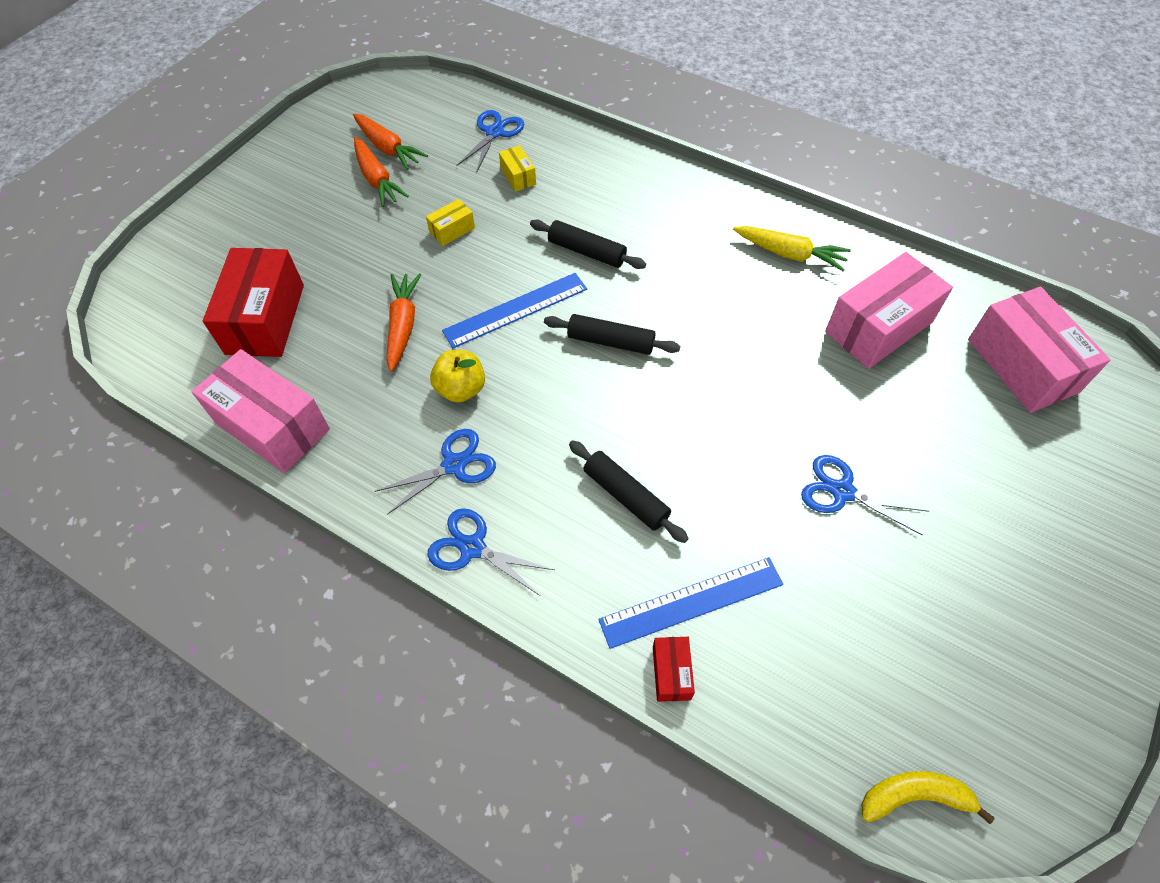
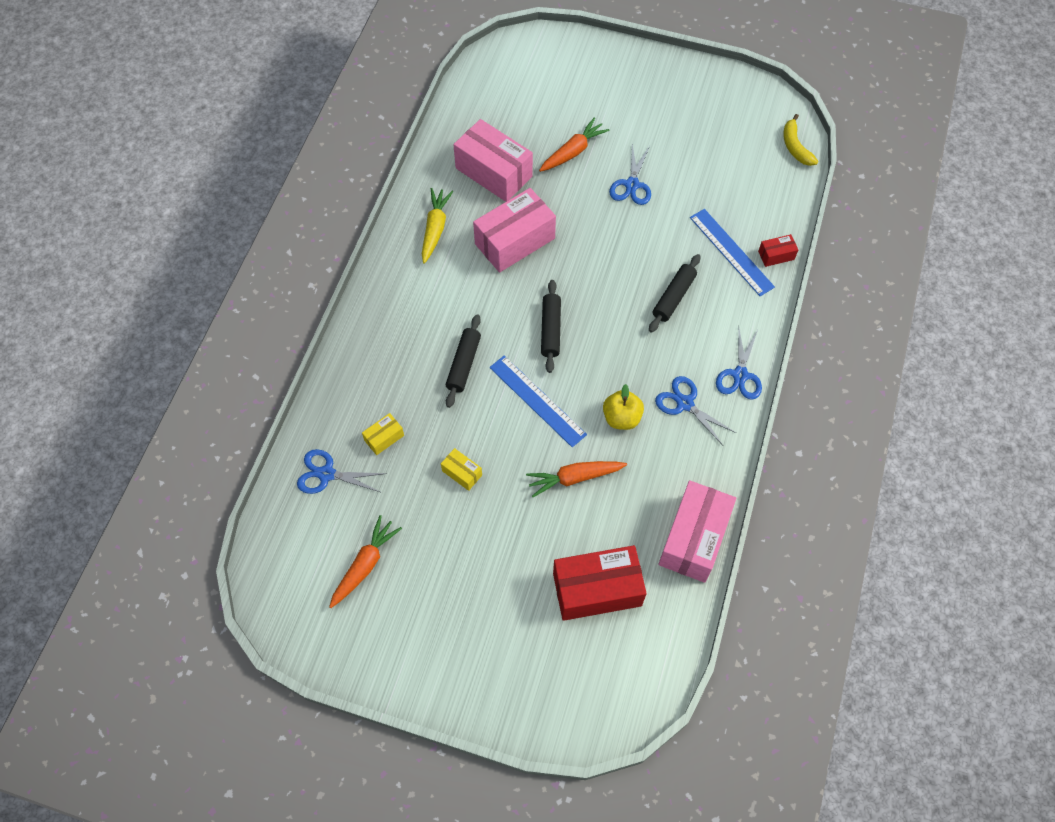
camera: 105 degrees left, 5 degrees up
orange carrot [354,137,409,207] -> orange carrot moved to [539,118,610,172]
pink box [968,287,1110,413] -> pink box moved to [473,188,556,273]

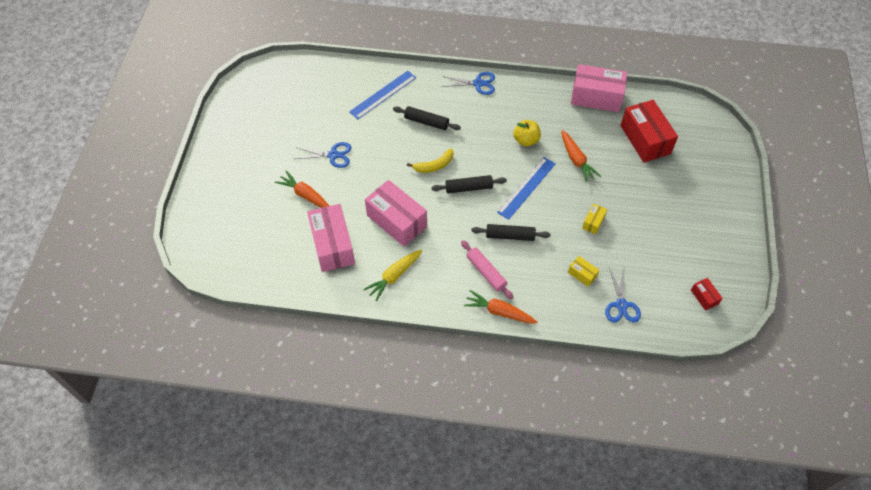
camera: 100 degrees left, 5 degrees down
orange carrot [329,515,402,608] -> orange carrot moved to [464,290,537,323]
yellow carrot [422,188,453,264] -> yellow carrot turned 45 degrees counterclockwise [363,249,422,301]
pink box [453,119,533,202] -> pink box turned 45 degrees counterclockwise [307,204,355,272]
blue scissors [655,376,736,445] -> none
red box [758,234,798,267] -> red box moved to [691,278,723,311]
yellow banana [783,114,818,166] -> yellow banana moved to [407,148,454,173]
none -> pink rolling pin [461,240,514,299]

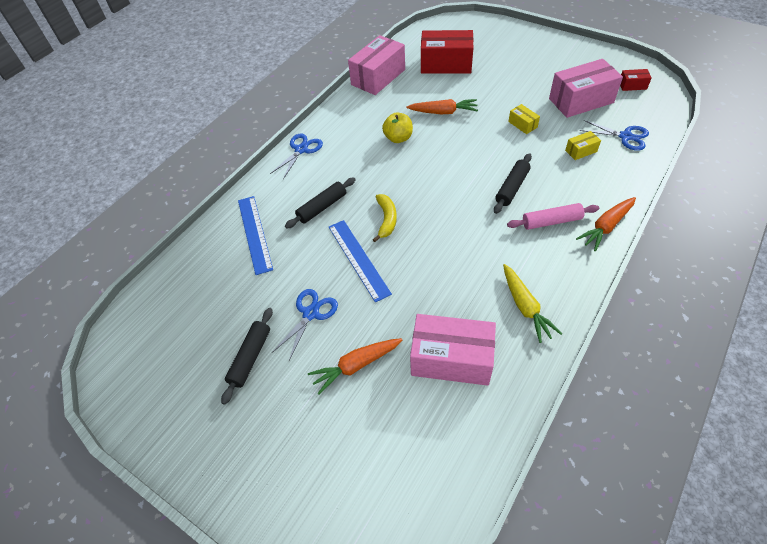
camera: 60 degrees left, 5 degrees down
pink box [365,180,427,247] -> pink box moved to [549,59,623,118]
black rolling pin [431,175,507,193] -> black rolling pin moved to [221,308,273,405]
blue ruler [497,157,556,220] -> blue ruler moved to [329,220,392,302]

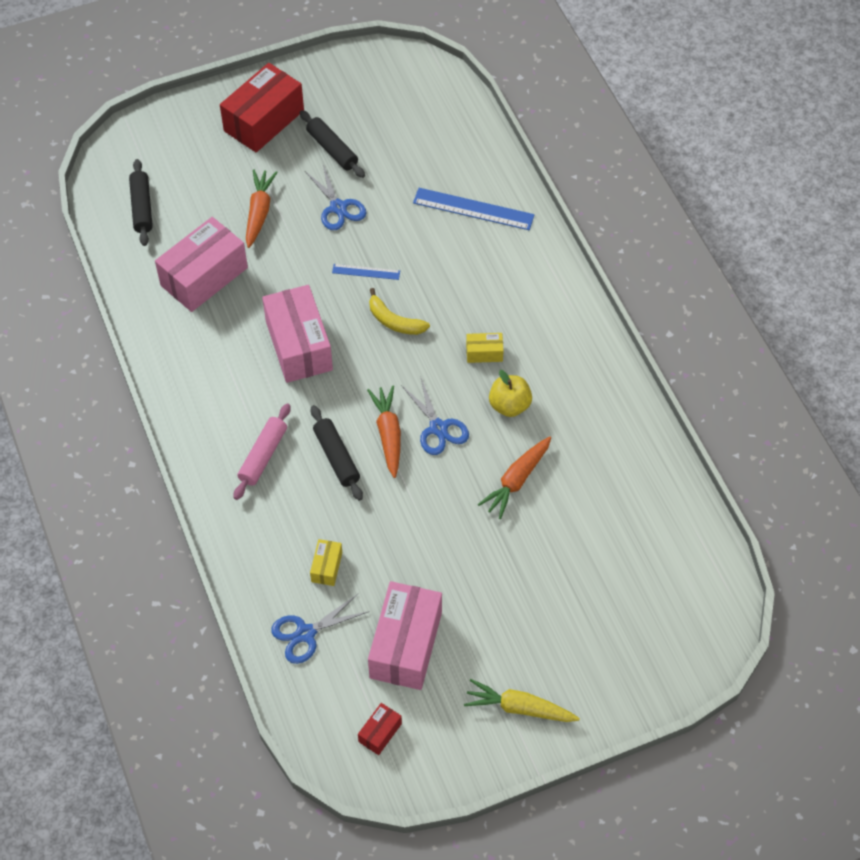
camera: 120 degrees right, 5 degrees up
blue scissors [270,134,323,179] -> blue scissors moved to [401,378,469,455]
black rolling pin [285,177,356,229] -> black rolling pin moved to [129,159,153,246]
blue ruler [329,220,392,302] -> blue ruler [332,264,400,280], size x0.55
pink box [348,35,405,95] -> pink box moved to [262,285,333,383]
red box [421,30,474,74] -> red box moved to [220,63,304,152]
yellow carrot [503,264,562,343] -> yellow carrot moved to [464,679,580,722]
yellow box [508,104,540,134] -> yellow box moved to [466,333,504,363]
orange carrot [576,197,636,251] -> orange carrot moved to [367,386,401,478]

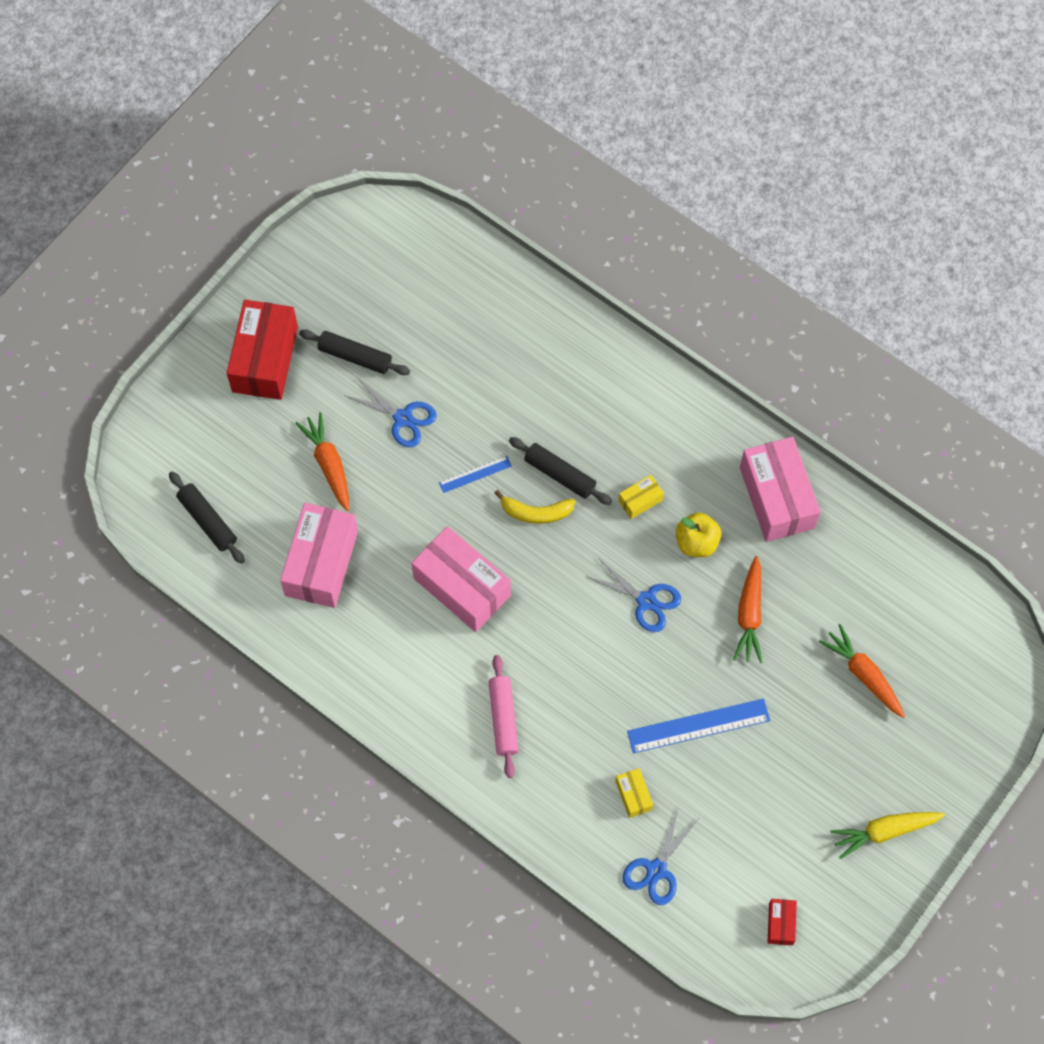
camera: 30 degrees left, 10 degrees up
black rolling pin [311,405,363,501] -> black rolling pin moved to [509,437,612,505]
orange carrot [367,386,401,478] -> orange carrot moved to [819,624,905,718]
pink box [368,581,442,690] -> pink box moved to [740,437,821,542]
blue ruler [413,188,535,230] -> blue ruler moved to [627,699,770,753]

